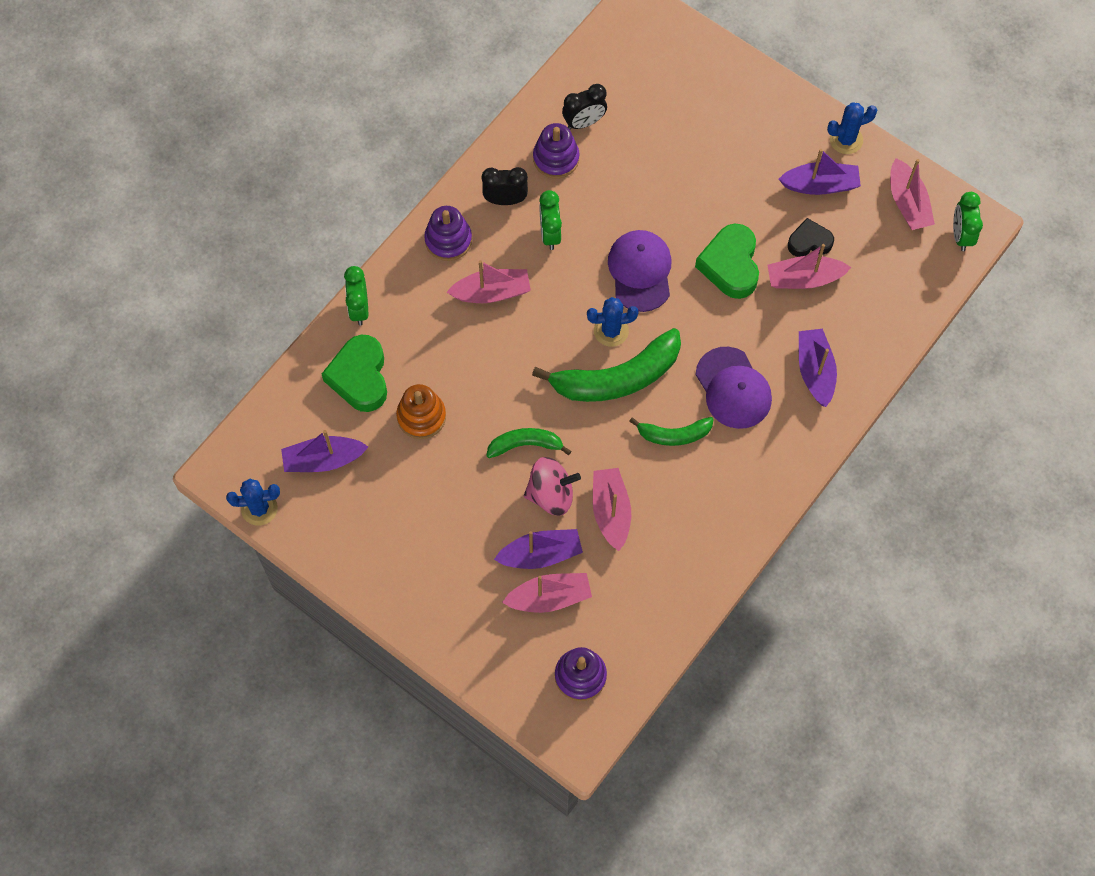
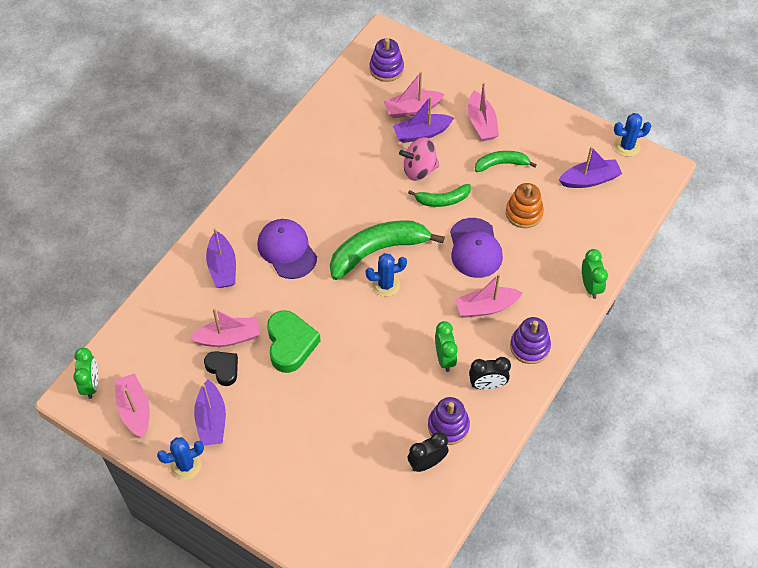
camera: 175 degrees right, 10 degrees down
green heart [322,335,387,412] -> none
pink boat [593,468,631,551] -> pink boat moved to [468,82,499,141]
purple cap [608,230,672,312] -> purple cap moved to [450,218,503,278]
green banana [629,417,714,446] -> green banana moved to [475,151,537,172]
purple boat [779,149,861,195] -> purple boat turned 90 degrees counterclockwise [194,380,226,446]
black heart [788,218,834,257] -> black heart turned 120 degrees counterclockwise [204,351,238,386]

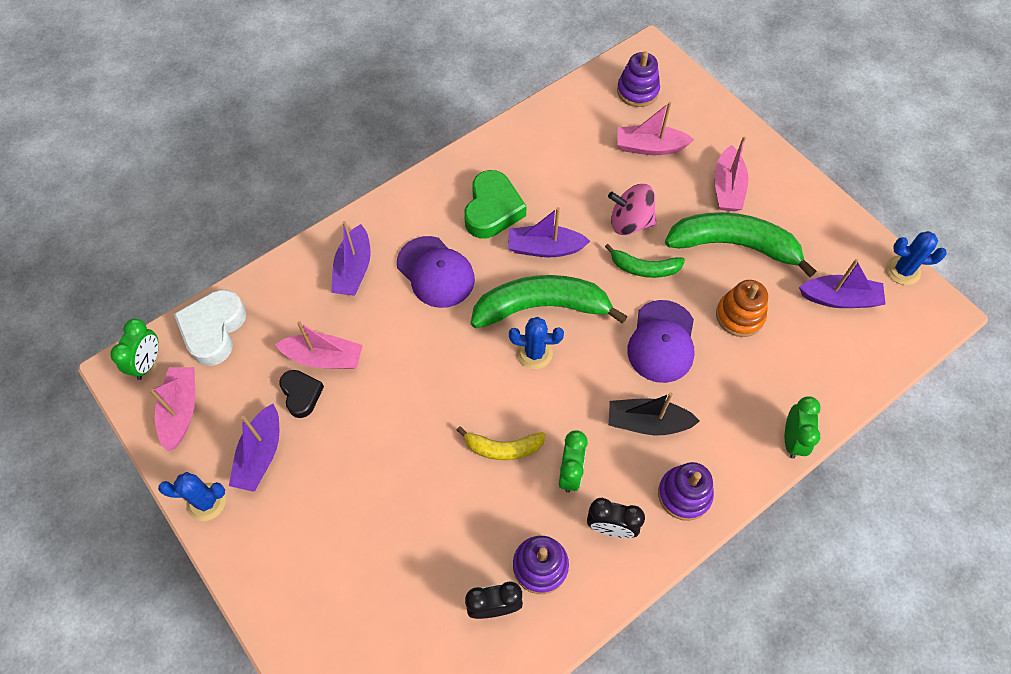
camera: 20 degrees right, 5 degrees up
purple cap [257,219,317,279] -> purple cap turned 150 degrees clockwise [397,236,475,308]
green heart [267,310,321,373] -> green heart moved to [464,170,527,239]
purple boat [393,96,454,143] -> purple boat moved to [508,207,590,257]
pink boat [455,274,523,318] -> black boat [609,392,700,435]
green banana [475,151,537,172] -> green banana [665,212,817,277], size x1.86
none -> white heart [174,290,246,366]
none -> yellow banana [457,426,546,460]

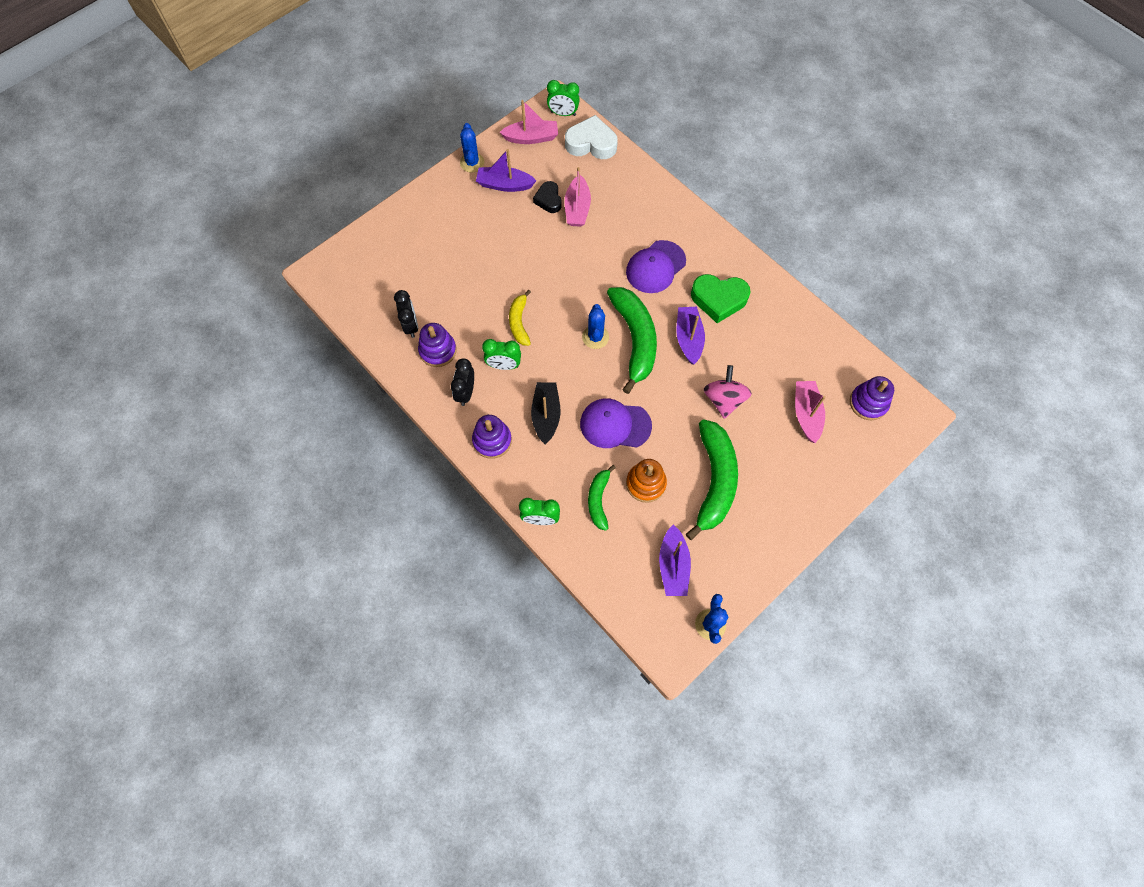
camera: 85 degrees right, 5 degrees up
black heart [279,370,324,418] -> black heart turned 105 degrees clockwise [533,181,562,213]
purple boat [331,221,371,296] -> none
green banana [605,244,685,278] -> green banana moved to [588,465,616,531]
pink boat [714,137,748,211] -> none

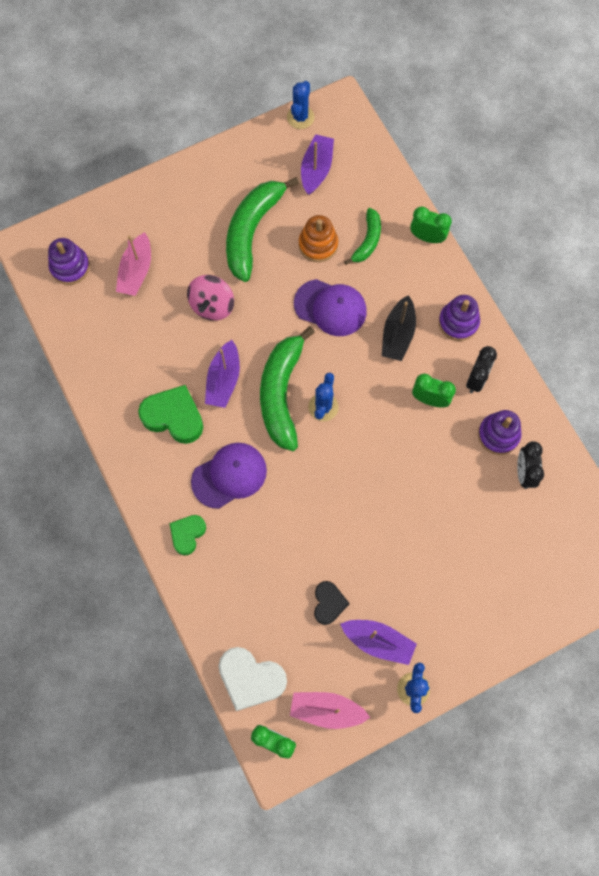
camera: 165 degrees left, 5 degrees up
yellow banana [509,290,531,346] -> none
pink boat [565,167,591,227] -> none
none -> green heart [170,515,206,555]

